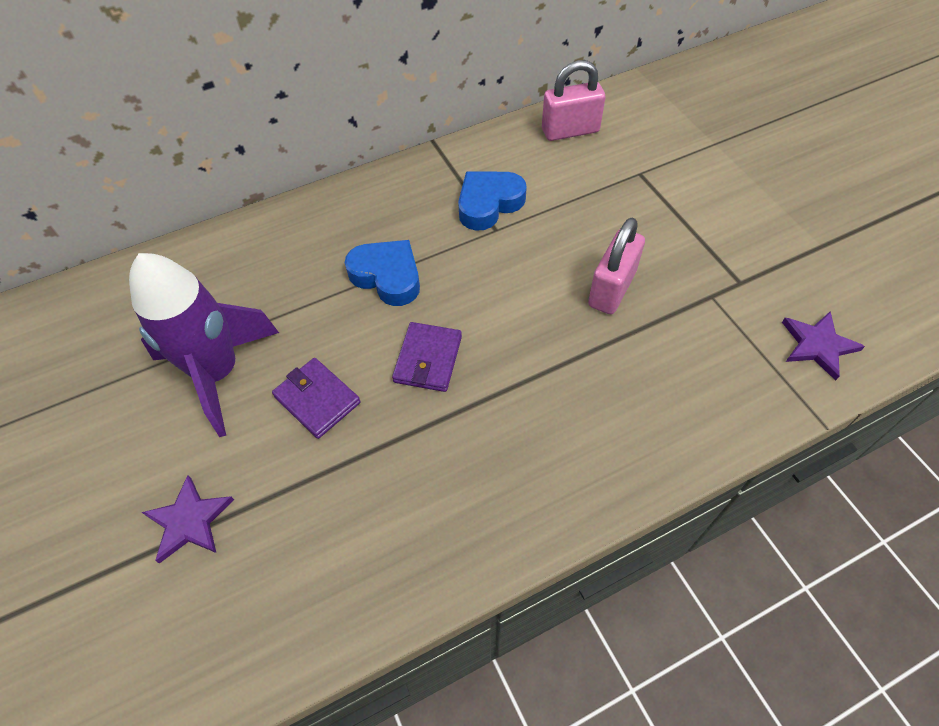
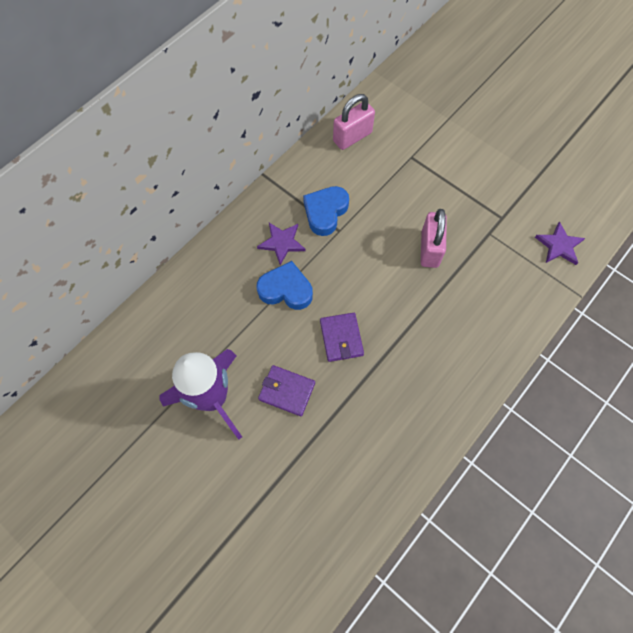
camera: 25 degrees left, 10 degrees up
purple star [142,475,234,564] -> purple star moved to [257,223,306,265]

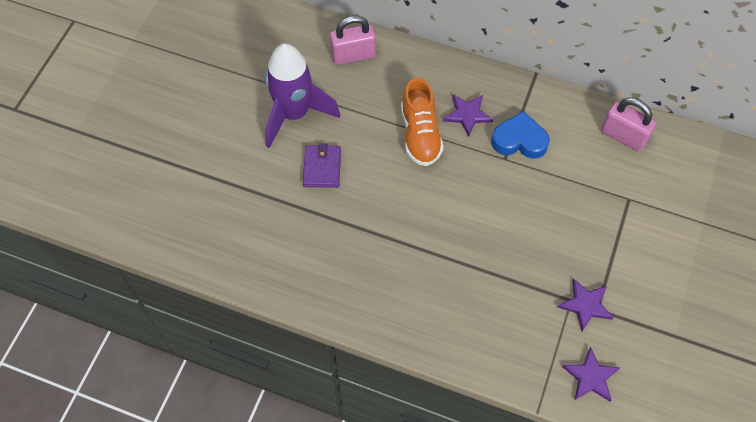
camera: 70 degrees right, 5 degrees down
blue heart [256,261,313,310] -> orange shoe [401,78,443,166]
purple wallet [320,313,364,362] -> none
pink padlock [421,209,447,268] -> pink padlock moved to [330,16,376,65]
none -> purple star [557,278,613,331]

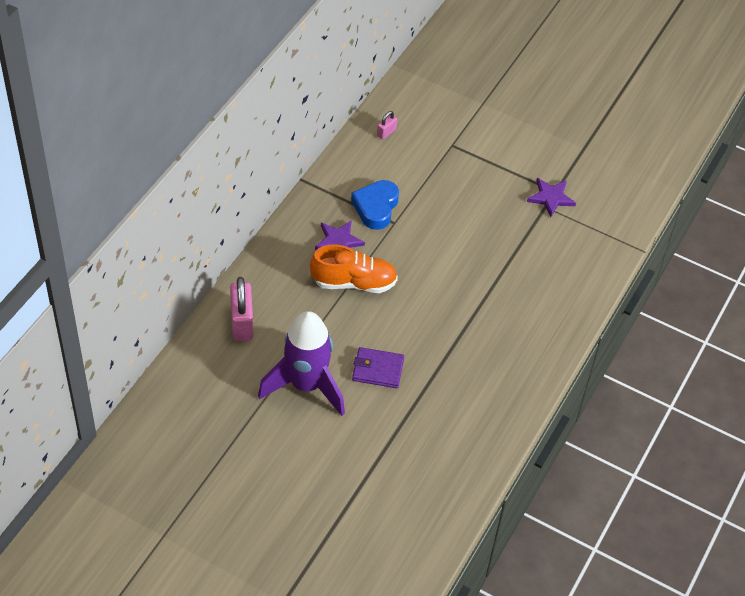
camera: 85 degrees left, 10 degrees down
purple star [562,347,620,402] -> none
pink padlock [601,98,656,151] -> pink padlock [377,111,397,140], size x0.50

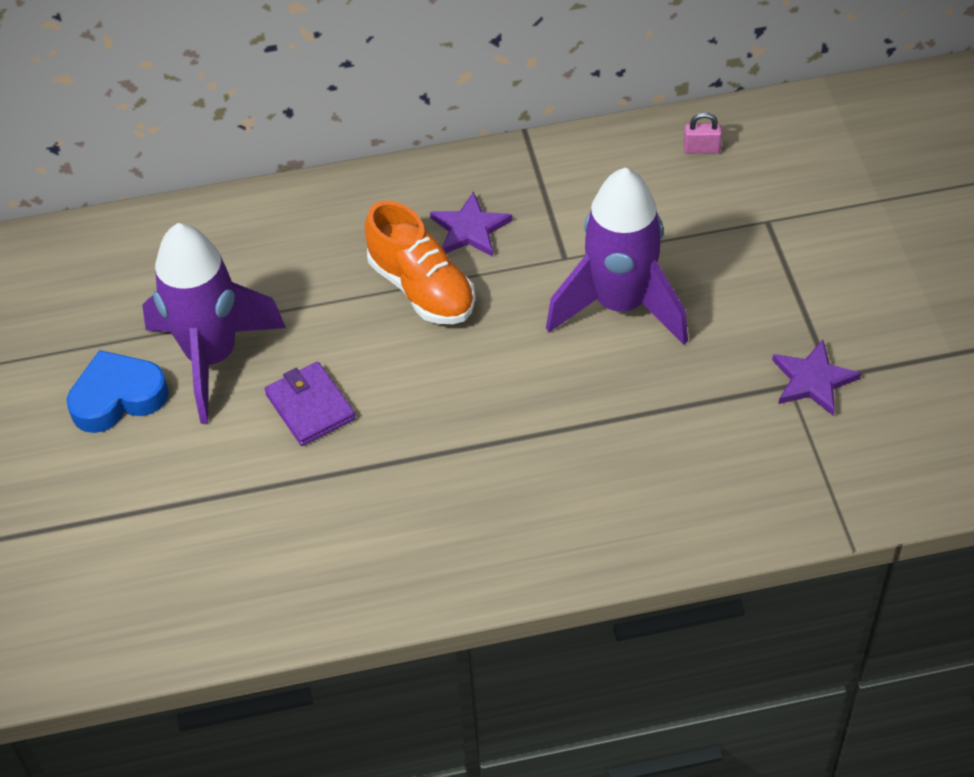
camera: 55 degrees right, 0 degrees up
pink padlock [230,277,253,341] -> none
blue heart [351,180,399,230] -> blue heart moved to [67,350,169,433]
none -> purple rocket [546,167,688,345]

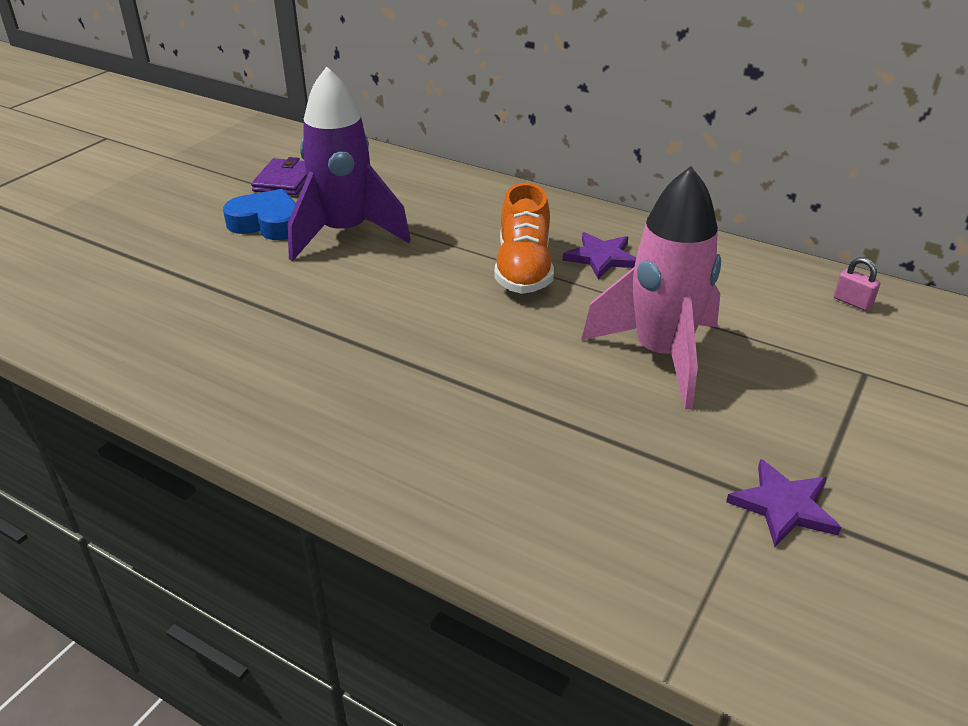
camera: 40 degrees right, 15 degrees down
purple wallet [265,362,356,446] -> purple wallet moved to [251,157,307,196]
purple rocket [546,167,688,345] -> pink rocket [581,166,721,410]

